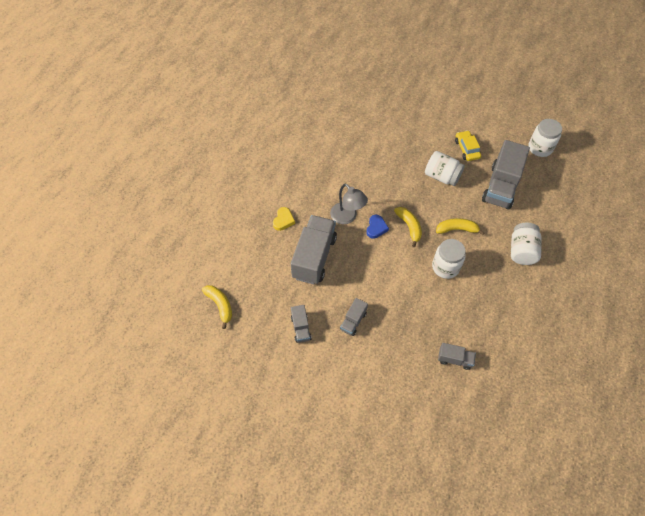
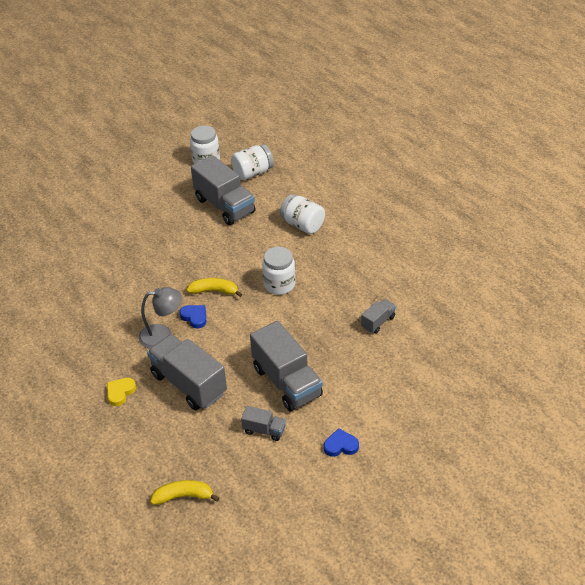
camera: 60 degrees left, 15 degrees down
yellow heart [273,207,295,231] -> yellow heart turned 105 degrees counterclockwise [107,378,136,406]
grey truck [340,298,368,336] -> grey truck [250,321,323,411], size x2.07
white jar [425,151,465,186] -> white jar moved to [231,144,274,180]
yellow banana [436,218,485,235] -> none
yellow car [455,130,481,161] -> none
none -> blue heart [324,428,359,457]

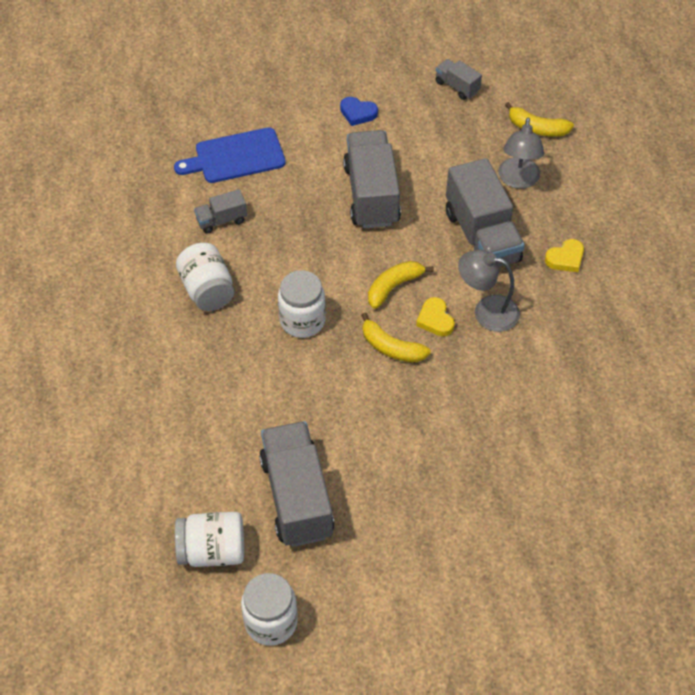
camera: 155 degrees left, 10 degrees up
blue heart [179,305,207,329] -> yellow heart [416,297,455,336]
grey truck [241,406,286,441] -> grey truck moved to [436,59,482,100]
white jar [280,194,325,234] -> white jar moved to [176,243,234,311]
none -> blue cutting board [174,127,286,183]
none -> yellow banana [368,261,434,309]
none -> grey lamp [498,117,544,189]

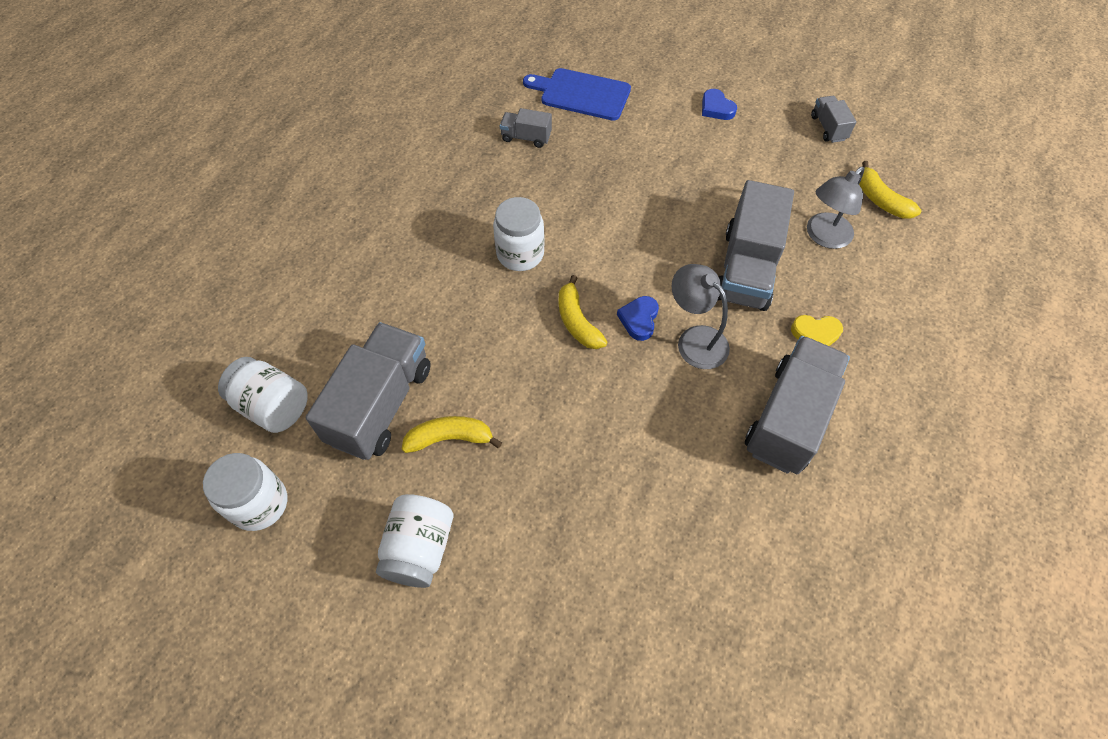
camera: 35 degrees right, 5 degrees up
white jar [176,243,234,311] -> white jar moved to [376,494,453,588]
grey truck [343,130,401,228] -> grey truck moved to [745,336,850,474]
yellow banana [368,261,434,309] -> yellow banana moved to [402,416,502,453]
yellow heart [416,297,455,336] -> blue heart [617,296,659,341]

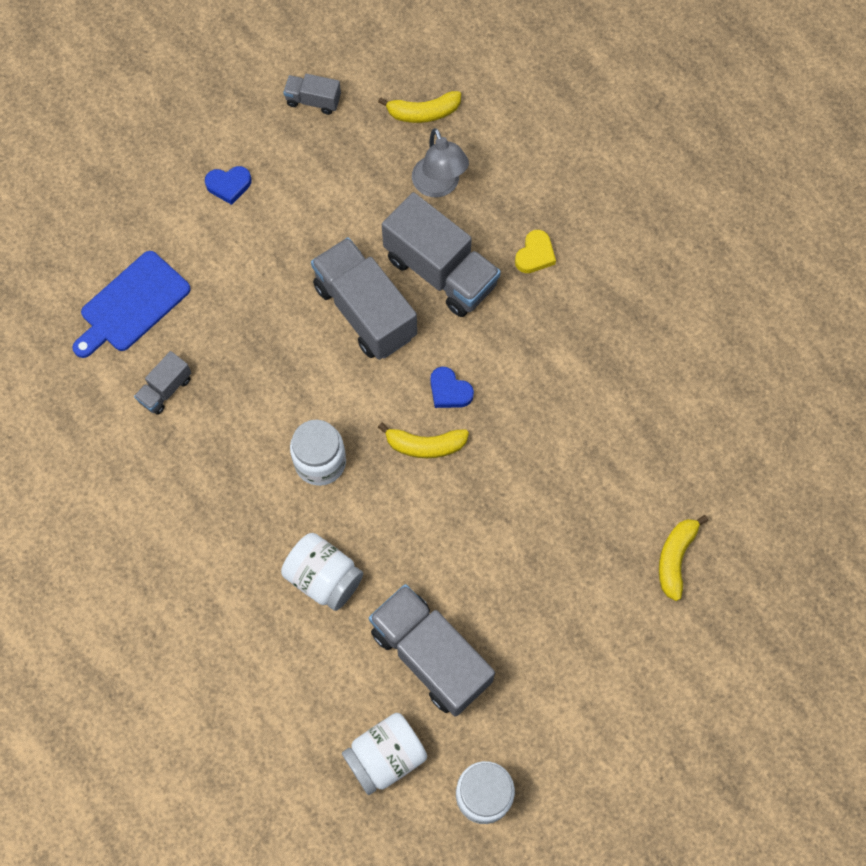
camera: 65 degrees left, 10 degrees up
white jar [376,494,453,588] -> white jar moved to [281,533,363,611]
yellow banana [402,416,502,453] -> yellow banana moved to [659,515,708,601]
grey lamp [672,264,730,369] -> none
grey truck [745,336,850,474] -> grey truck moved to [311,237,417,360]

